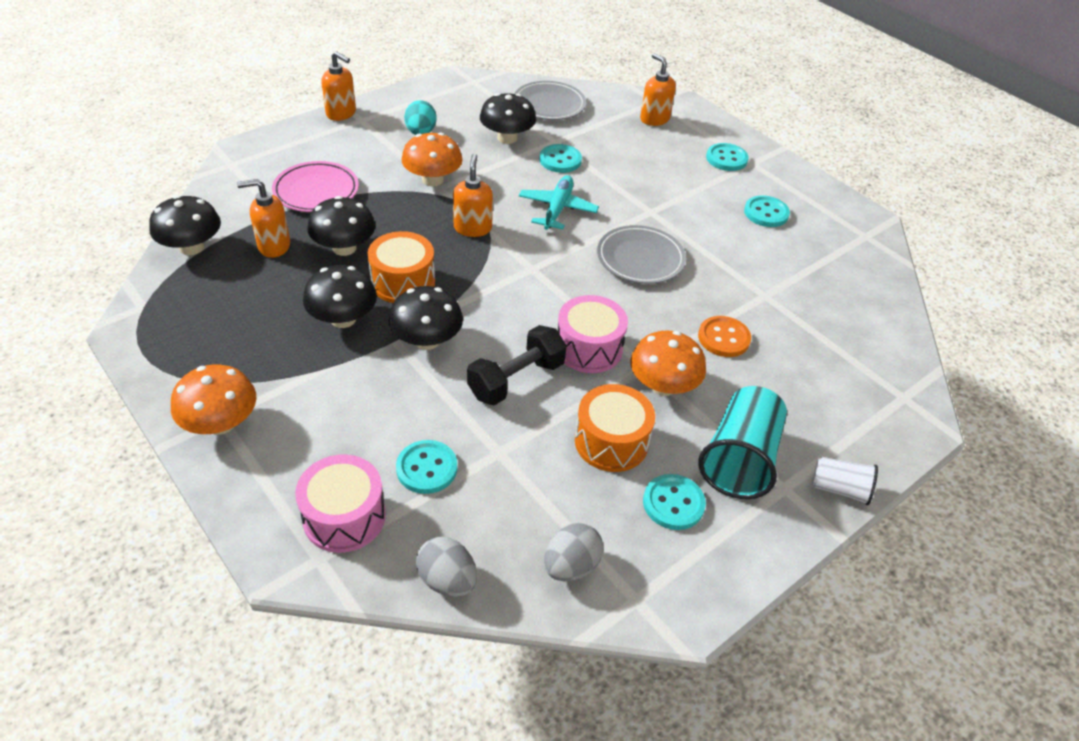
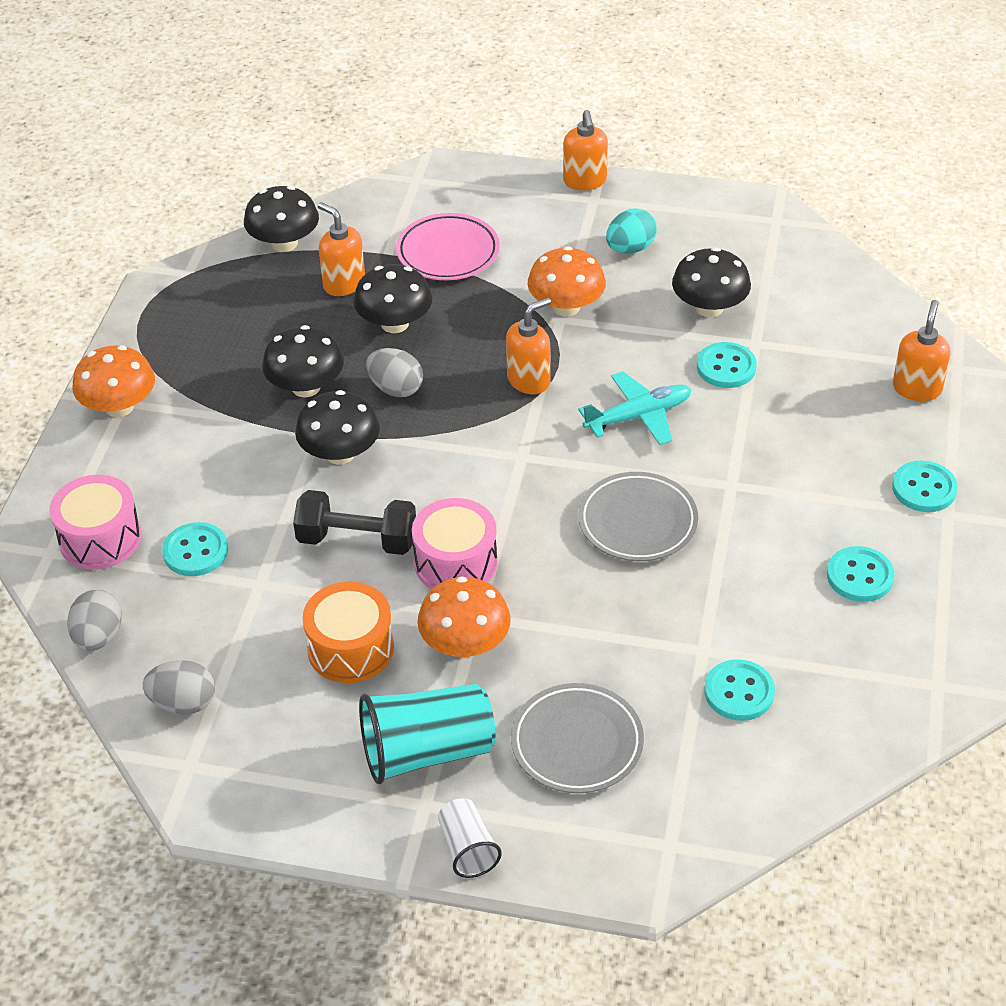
camera: 55 degrees right, 0 degrees up
orange drum [368,231,435,303] -> grey egg [366,348,423,397]
grey plate [514,81,586,120] -> grey plate moved to [511,683,644,793]
turquoise button [643,474,706,530] -> turquoise button moved to [704,659,775,721]
orange button [698,316,751,357] -> none

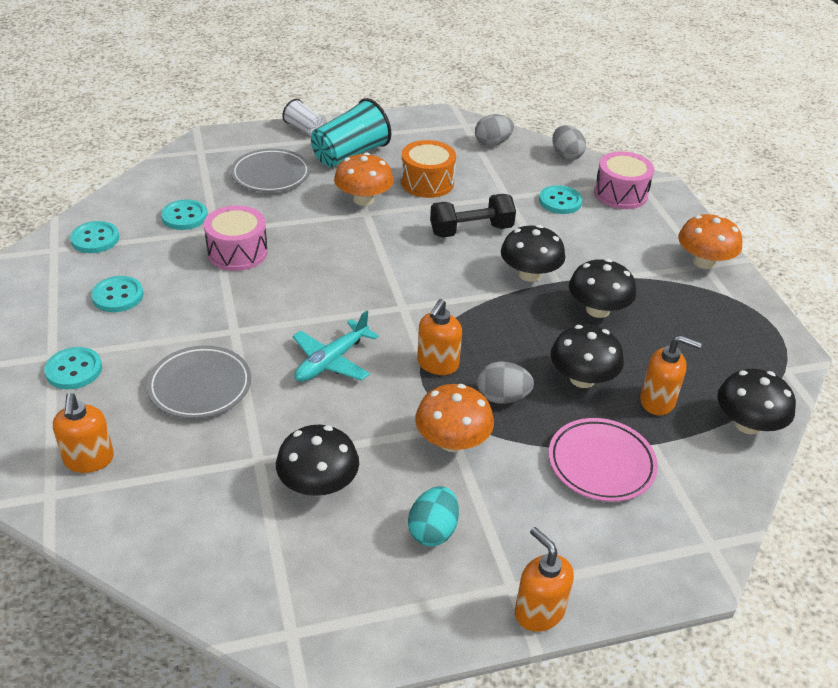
camera: 150 degrees right, 5 degrees down
grey egg [366,348,423,397] -> grey egg moved to [477,362,534,404]
pink drum [412,498,497,589] -> pink drum moved to [204,205,268,271]
grey plate [578,472,698,561] -> grey plate moved to [147,345,251,419]
turquoise button [697,342,757,388] -> turquoise button moved to [70,221,119,253]

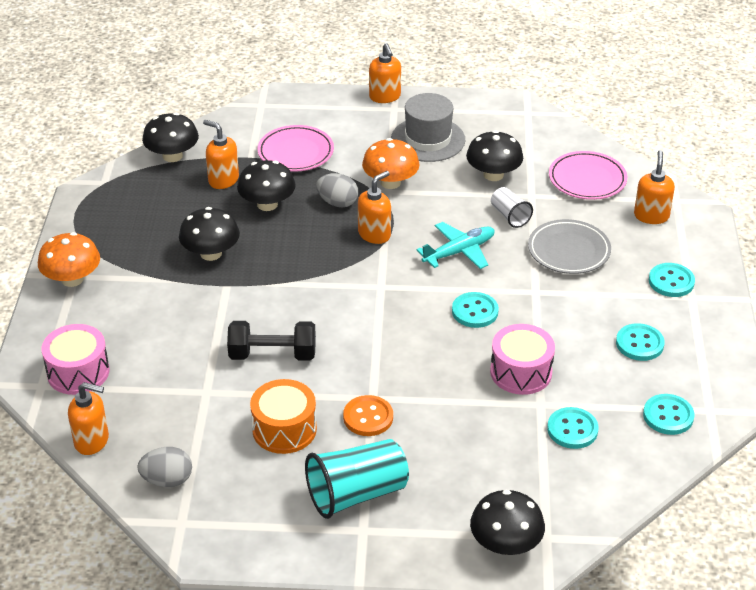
camera: 160 degrees left, 0 degrees up
grey plate [231,148,310,192] -> none
white cup [283,99,323,136] -> white cup moved to [491,187,533,228]
orange mushroom [334,153,394,206] -> orange button [343,395,393,436]
turquoise egg [408,486,459,546] -> grey hat [391,93,465,162]
black mushroom [501,225,565,282] -> black mushroom moved to [470,490,545,555]
turquoise button [539,185,582,214] -> turquoise button moved to [452,292,499,328]
grey egg [552,125,586,160] -> orange soap dispenser [68,382,109,455]
none -> pink plate [549,151,627,200]

